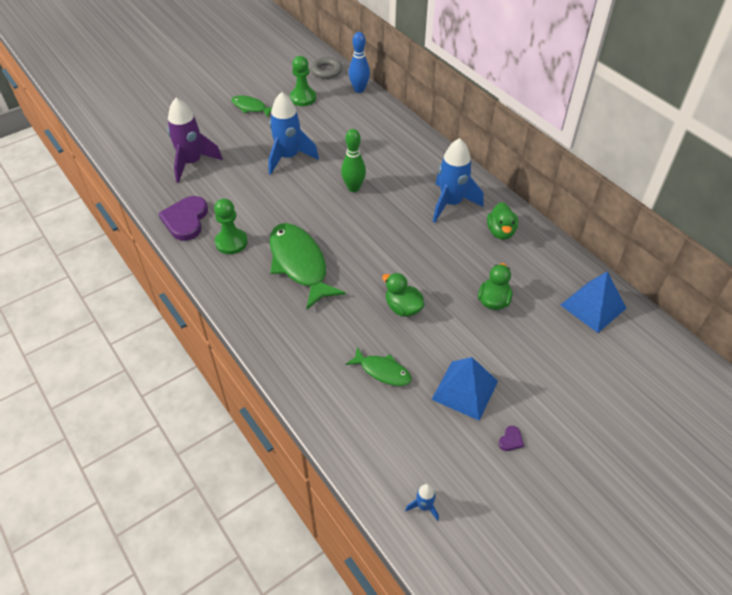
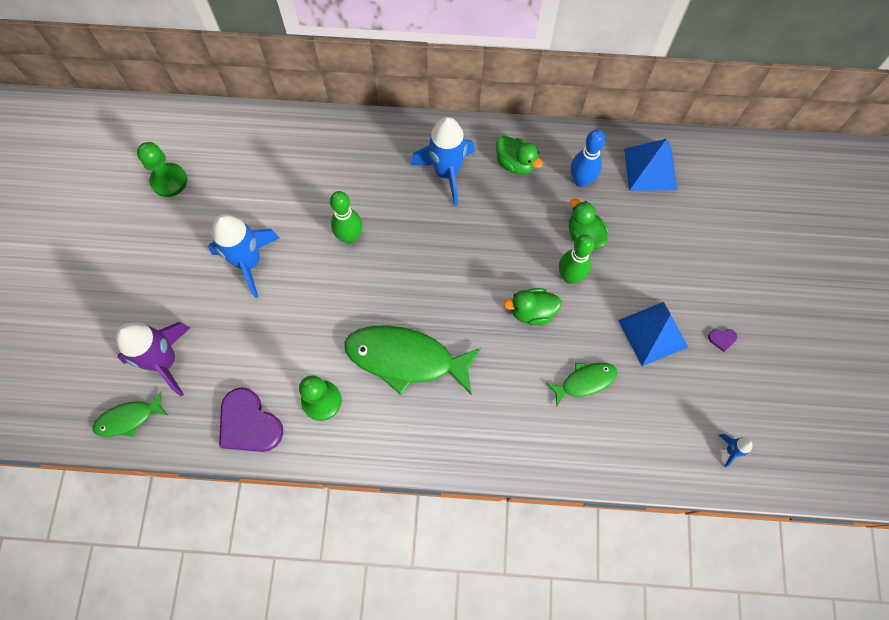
camera: 50 degrees left, 20 degrees up
green fish [231,95,272,117] -> green fish moved to [92,391,167,437]
grey ring [311,57,342,79] -> none
blue bowling pin [349,32,370,93] -> blue bowling pin moved to [571,130,606,187]
purple heart [498,426,524,451] -> purple heart turned 105 degrees clockwise [708,329,737,352]
none -> green bowling pin [559,234,595,284]

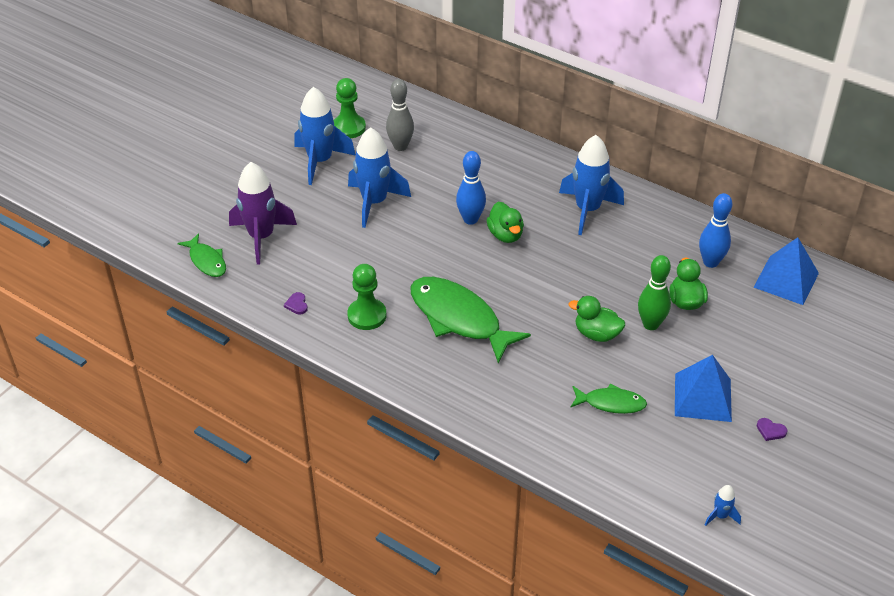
camera: 30 degrees right, 25 degrees down
green fish [92,391,167,437] -> green fish turned 135 degrees counterclockwise [178,233,226,277]
purple heart [219,387,283,452] -> purple heart [284,292,308,314], size x0.40
green bowling pin [330,191,362,244] -> blue bowling pin [456,151,486,225]
green duck [496,136,543,175] -> green duck moved to [486,202,524,243]
none -> blue rocket [294,87,356,185]
none -> grey bowling pin [386,79,414,151]

